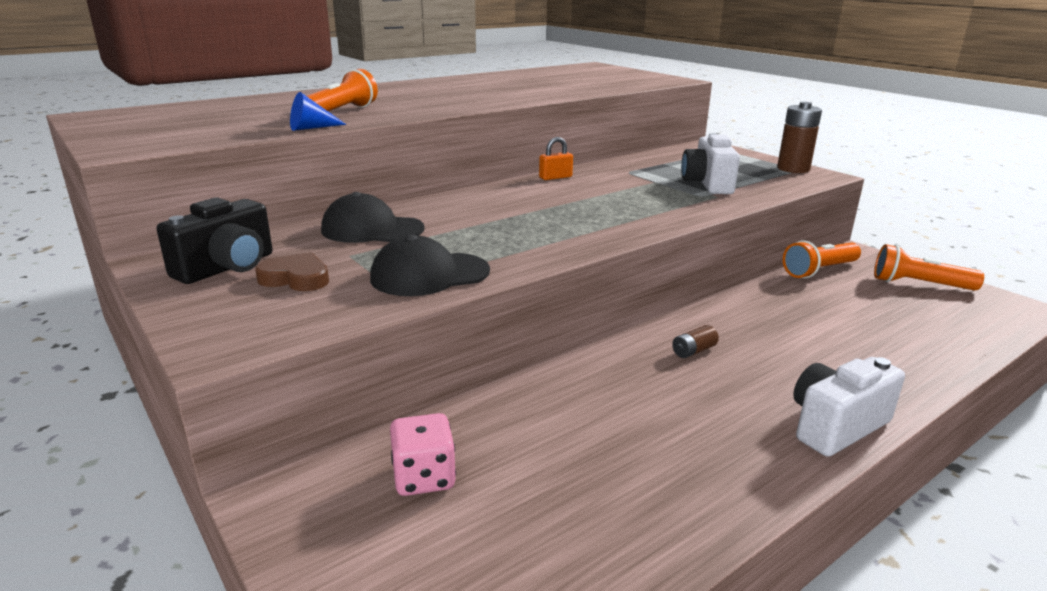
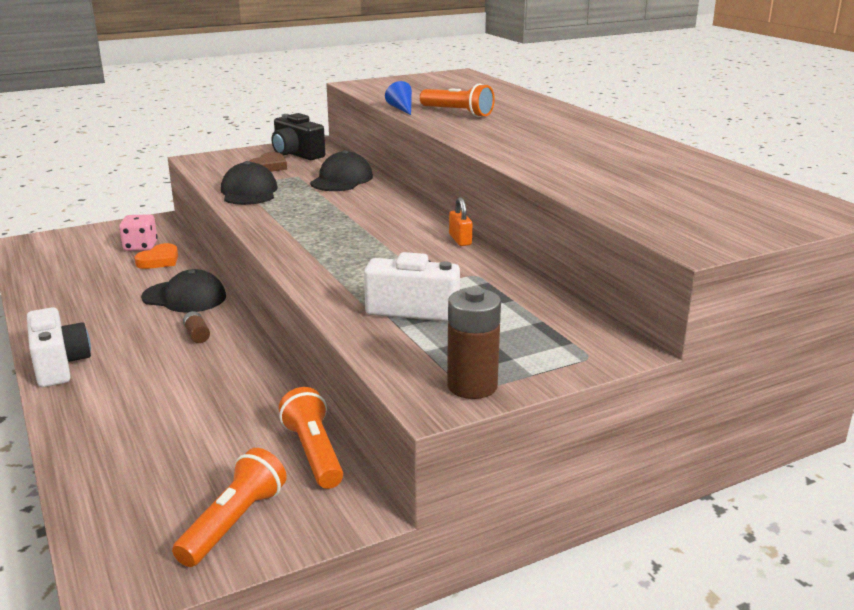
camera: 100 degrees right, 0 degrees up
none -> orange heart [134,243,178,269]
none -> black cap [141,269,226,313]

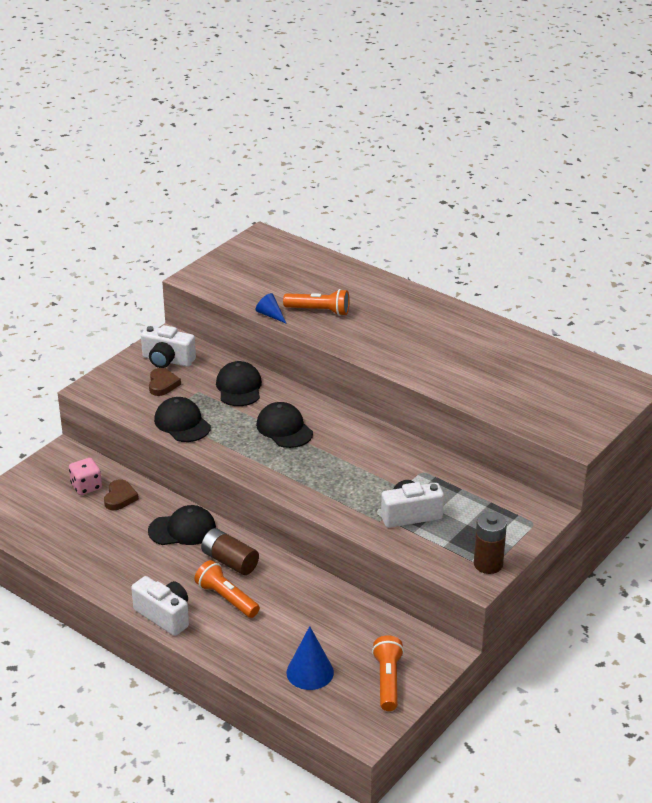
camera: 25 degrees left, 10 degrees up
orange heart [134,243,178,269] -> brown heart [104,479,139,510]
brown battery [183,311,210,343] -> brown battery [201,528,259,575], size x1.95
black camera [271,113,325,160] -> white camera [141,325,196,368]
orange flashlight [279,387,343,489] -> orange flashlight moved to [194,560,260,618]
orange padlock [449,197,472,246] -> none
none -> black cap [256,402,313,448]
none -> blue cone [286,626,334,690]

